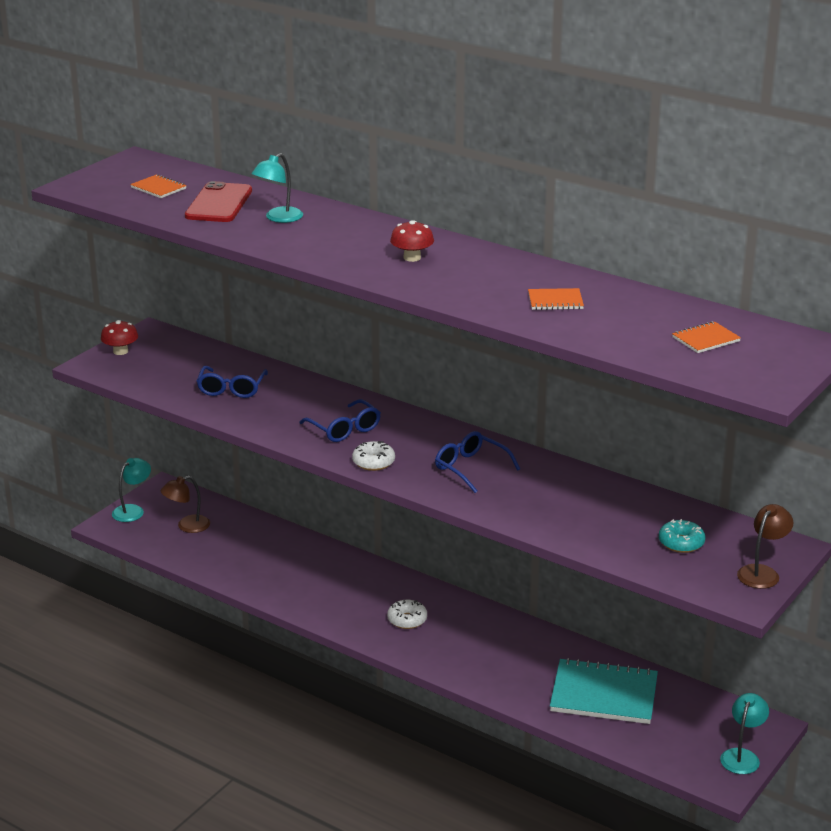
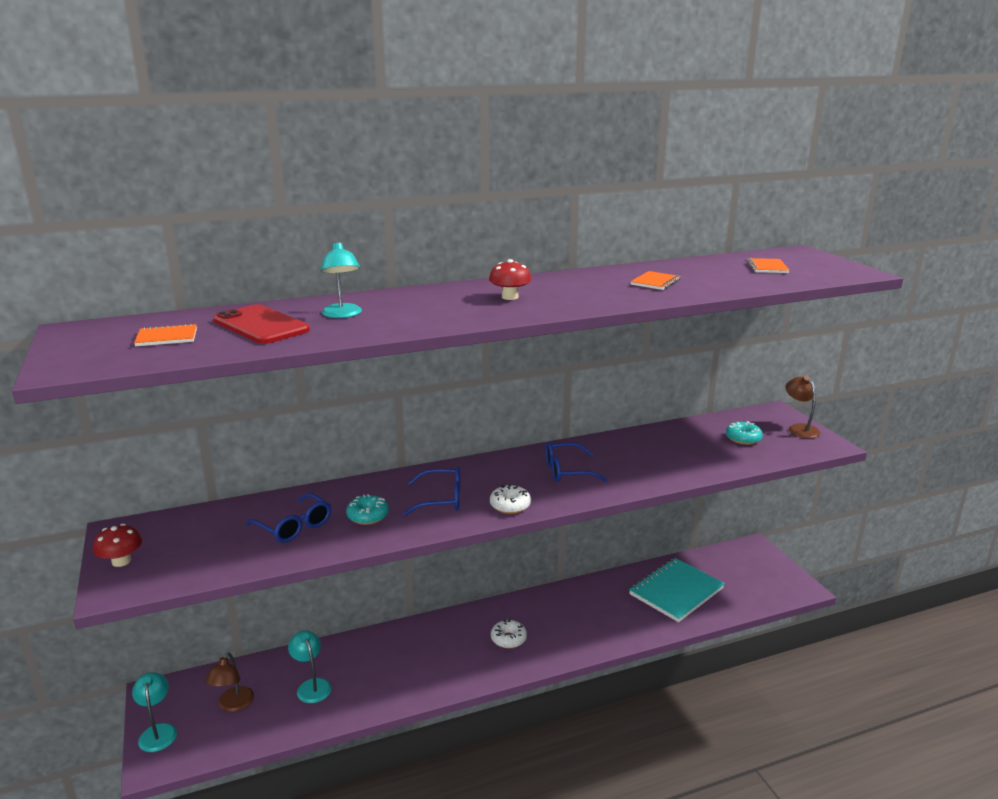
camera: 55 degrees left, 5 degrees down
turquoise lamp [720,693,769,774] -> turquoise lamp moved to [288,631,332,703]
none -> turquoise donut [346,494,389,525]

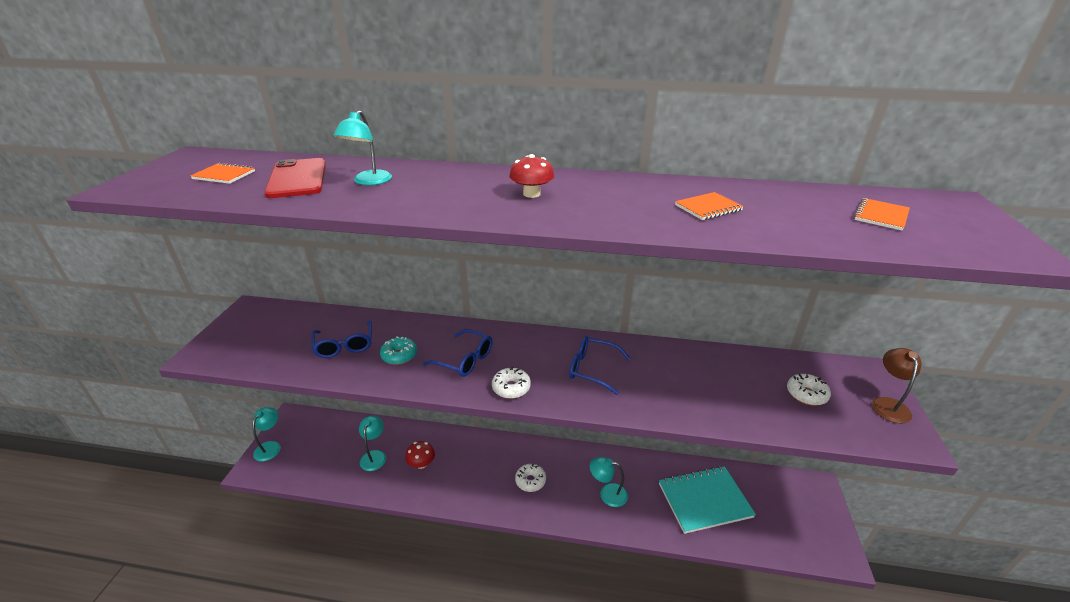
camera: 30 degrees right, 10 degrees up
red mushroom [93,523,142,567] -> red mushroom moved to [405,441,435,469]
brown lamp [205,652,254,712] -> none
turquoise donut [726,421,763,445] -> white donut [787,374,831,405]
none -> turquoise lamp [590,457,628,507]

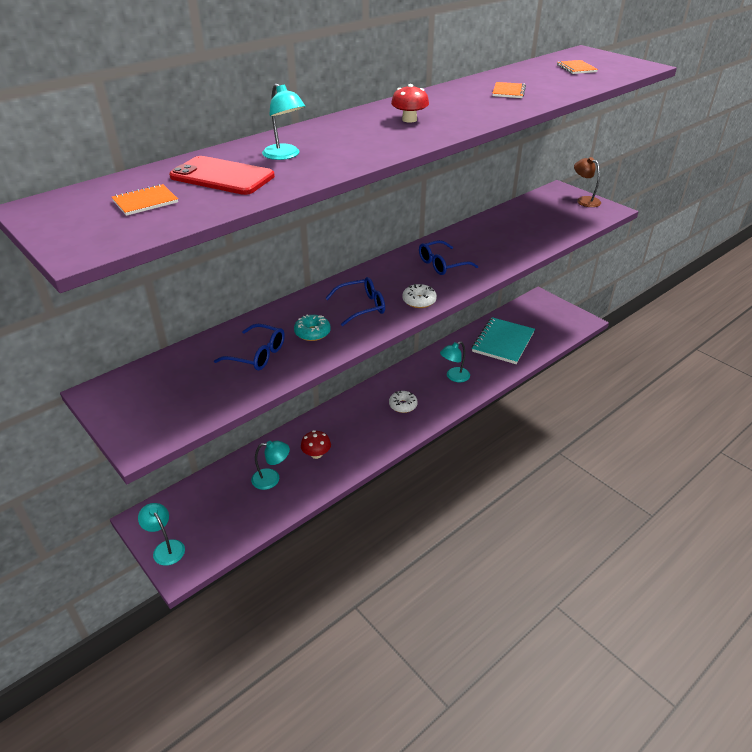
camera: 50 degrees left, 5 degrees up
turquoise lamp [359,416,386,471] -> turquoise lamp turned 135 degrees clockwise [251,441,290,490]
white donut [787,374,831,405] -> none

